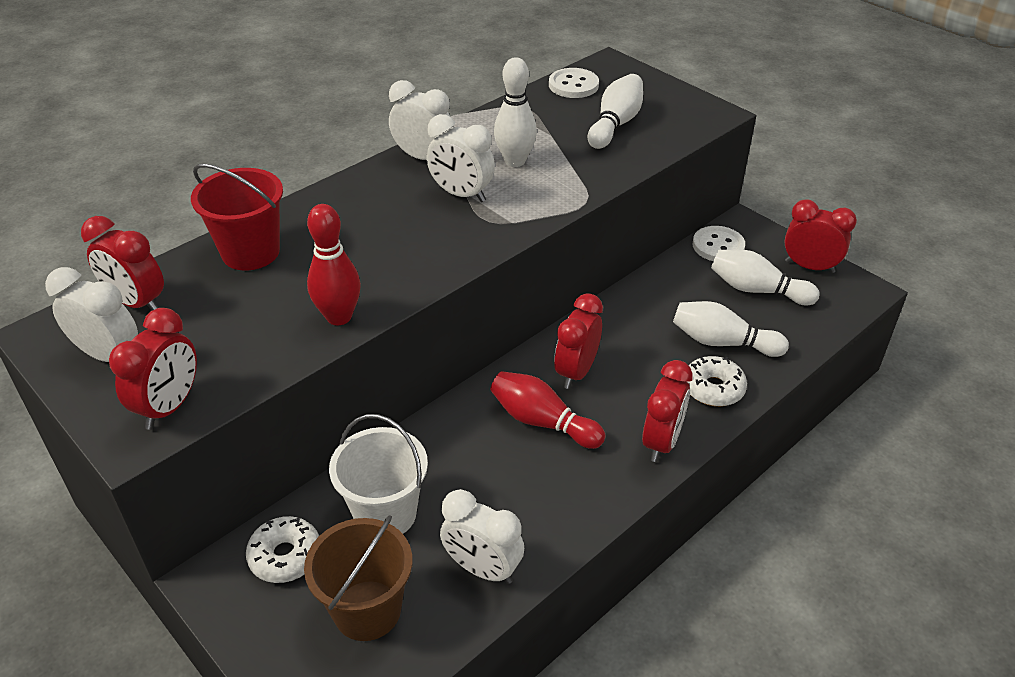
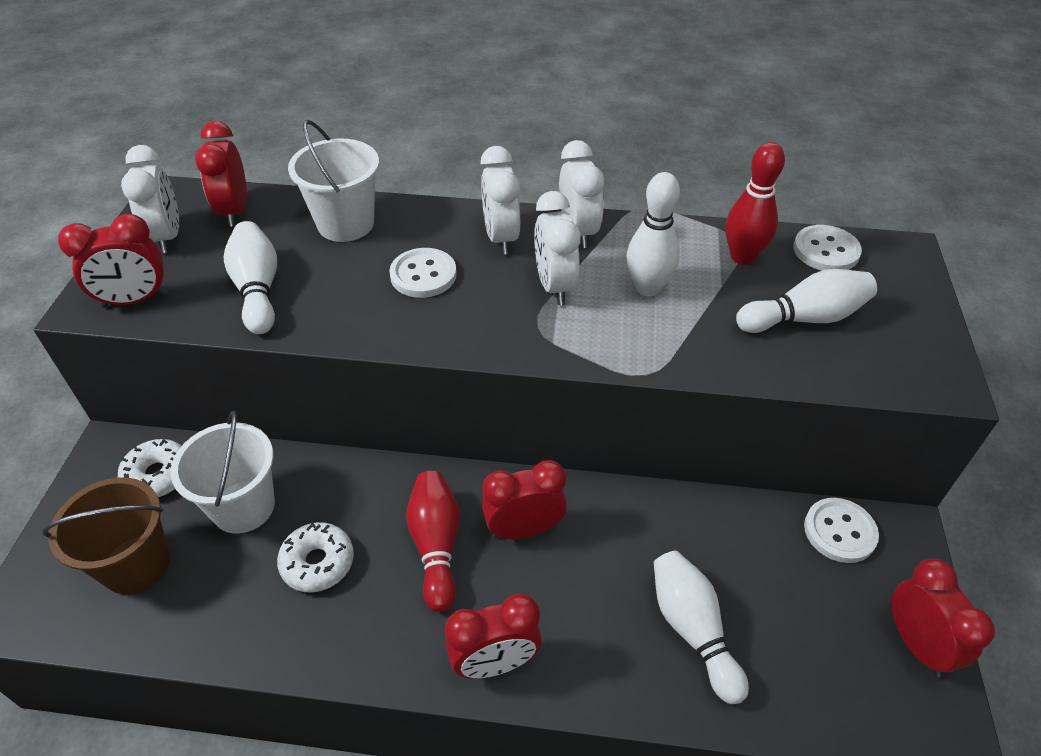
camera: 50 degrees right, 5 degrees up
red bucket [191,164,283,271] -> white bucket [288,120,379,242]
red bowling pin [307,204,361,325] -> red bowling pin moved to [725,142,785,265]
white clock [440,489,524,584] -> white clock moved to [481,146,520,254]
white donut [687,356,747,406] -> white donut moved to [277,522,354,592]
white bowling pin [711,250,820,306] -> white bowling pin moved to [224,221,277,334]
none -> white button [389,248,457,298]

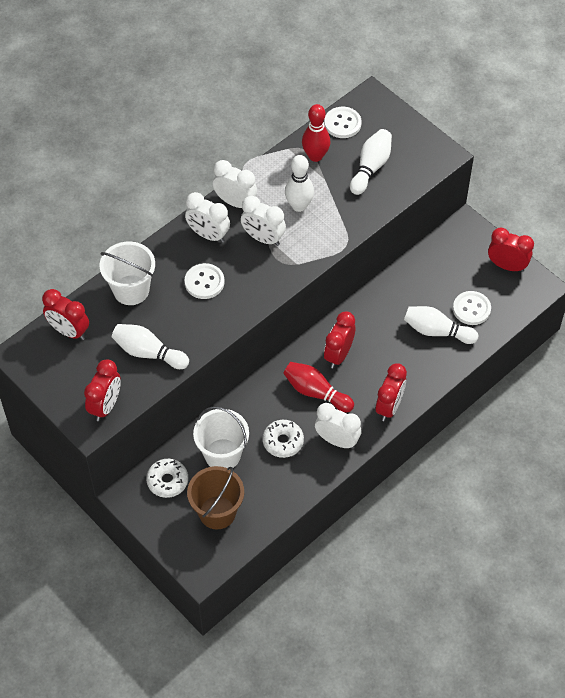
camera: 50 degrees left, 10 degrees up
white clock [121,145,179,253] -> white clock moved to [315,403,361,449]
white button [804,498,879,563] -> white button moved to [453,291,491,325]

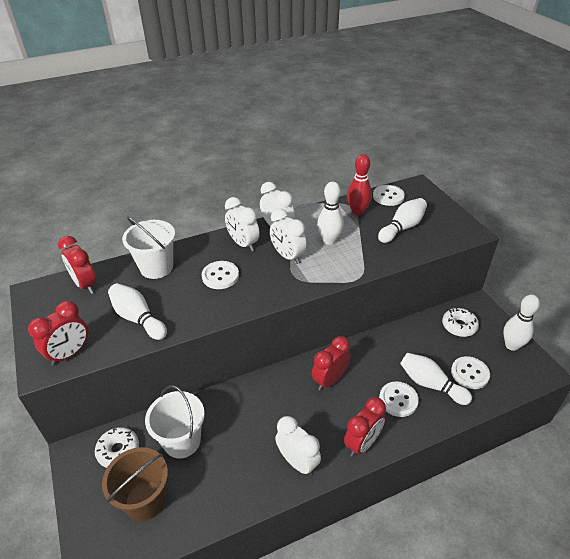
camera: 20 degrees right, 15 degrees down
white donut [263,420,304,458] -> white donut moved to [442,308,479,337]
red bowling pin [283,362,354,412] -> none
red clock [488,227,534,272] -> white bowling pin [503,295,540,351]
none -> white button [379,381,419,417]

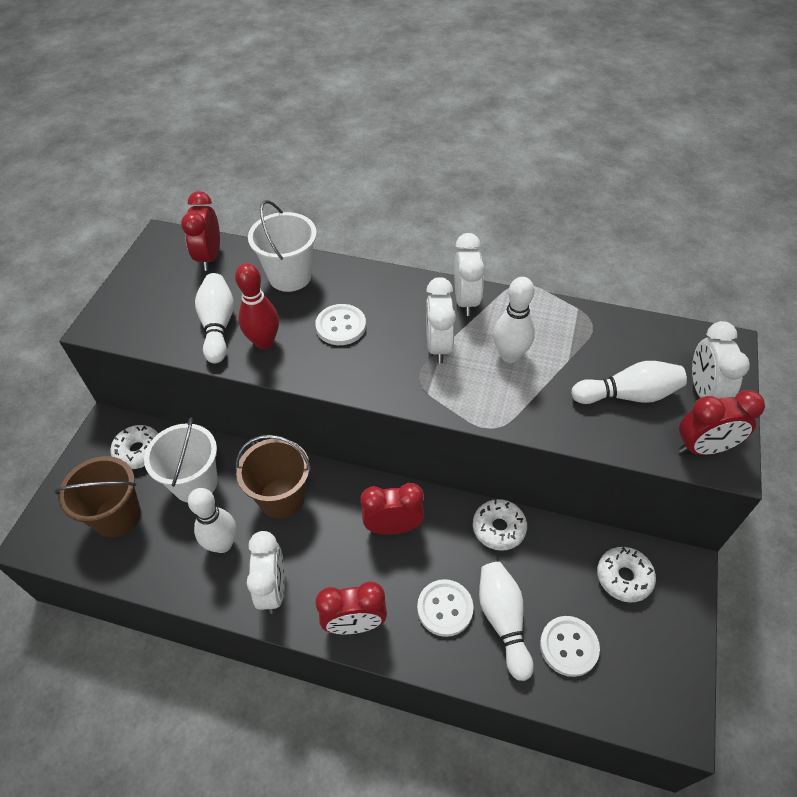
camera: 40 degrees right, 10 degrees up
red clock [28,301,88,365] -> red clock moved to [678,390,765,455]
white clock [225,197,260,251] -> white clock moved to [692,321,750,399]
red bowling pin [347,154,372,215] -> red bowling pin moved to [235,263,279,349]
white button [373,185,405,206] -> none
white bowling pin [503,295,540,351] -> white bowling pin moved to [188,488,237,553]
none -> brown bucket [236,435,311,519]
none -> white donut [473,499,527,551]

